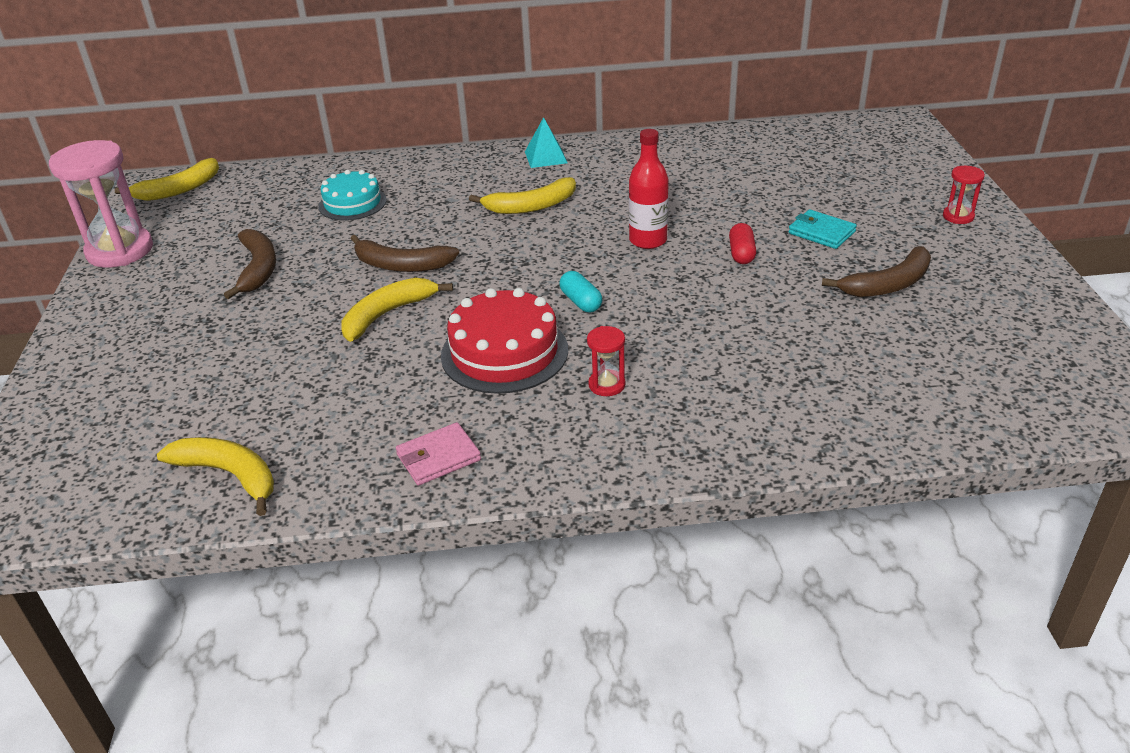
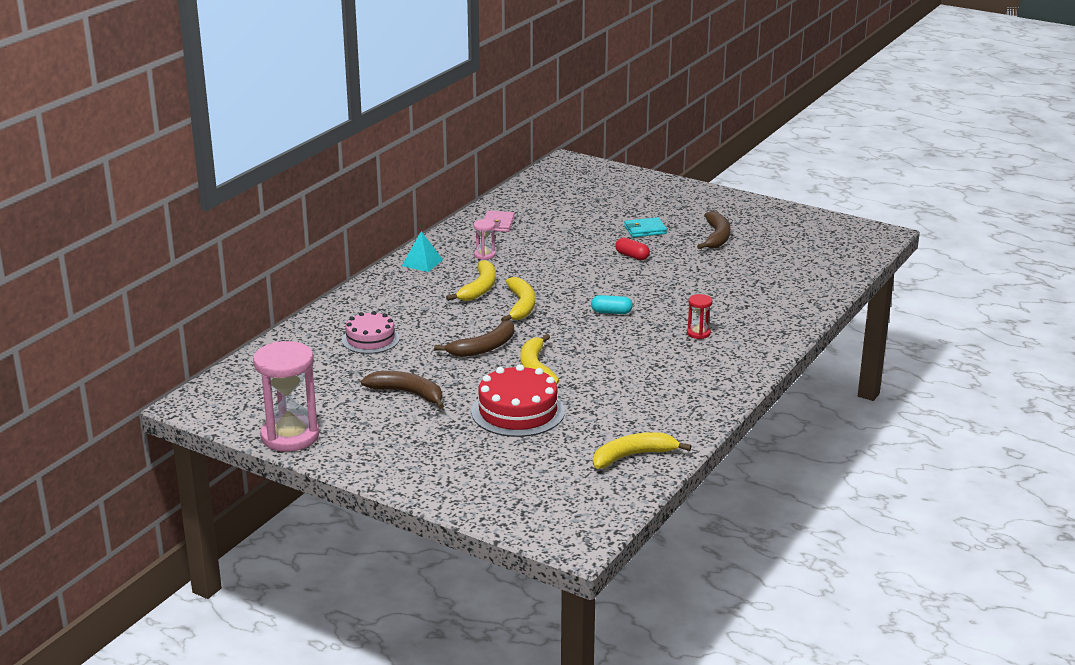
camera: 55 degrees left, 10 degrees down
yellow banana [115,158,219,201] -> yellow banana moved to [501,277,535,322]
turquoise cake [318,170,387,221] -> pink cake [342,311,400,354]
pink wallet [396,422,481,486] -> pink wallet moved to [484,211,515,232]
red cake [441,288,568,394] -> red cake moved to [471,364,565,437]
red bottle [629,129,669,249] -> none
red hourglass [943,166,985,224] -> none
none -> pink hourglass [473,219,496,260]

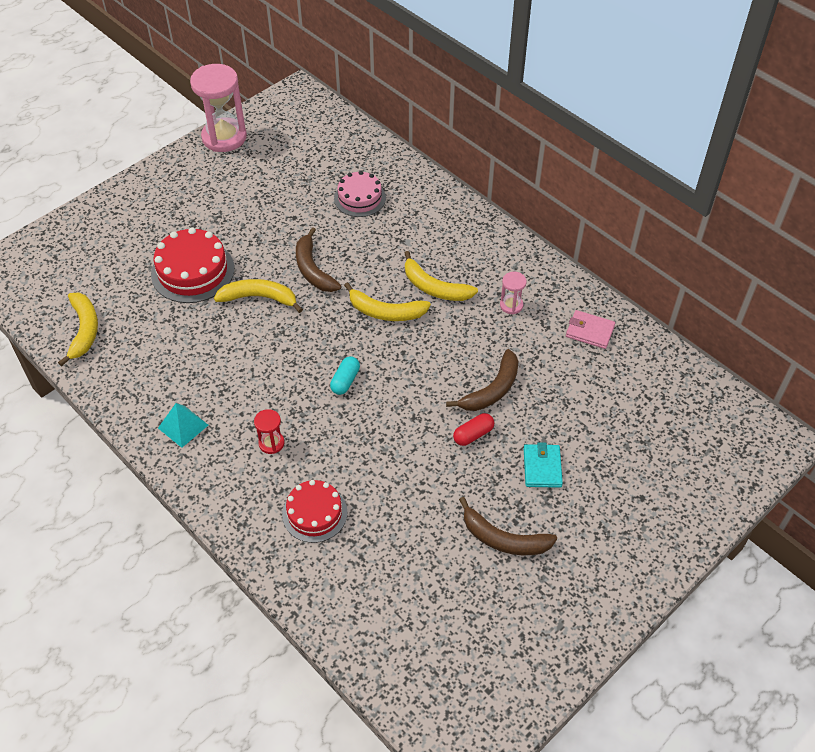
camera: 105 degrees right, 25 degrees up
brown banana [361,371,444,409] -> brown banana moved to [446,349,519,411]
turquoise pyramid [402,231,443,272] -> turquoise pyramid moved to [158,403,208,448]
none -> red cake [282,480,347,543]

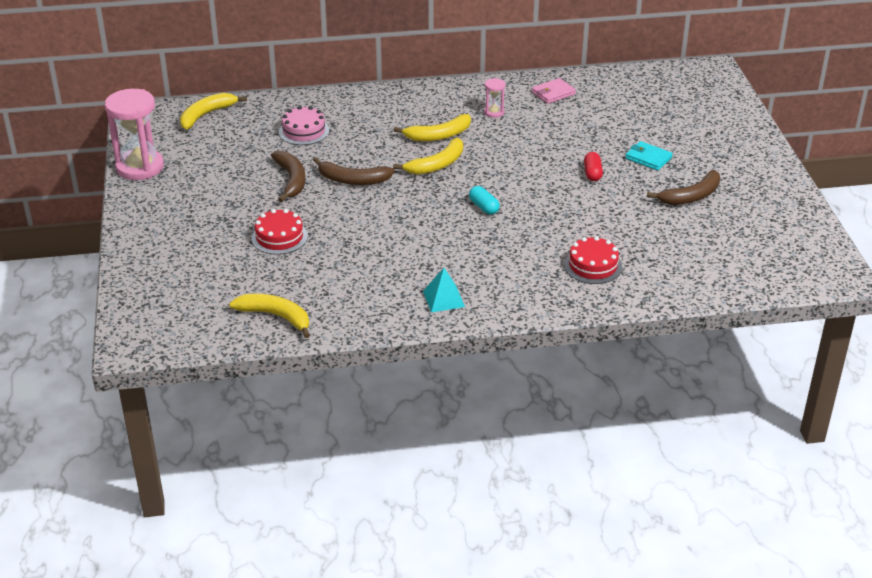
camera: 55 degrees left, 15 degrees down
red cake [151,227,234,303] -> red cake [251,209,308,255], size x0.66
yellow banana [214,279,303,313] -> yellow banana moved to [180,93,247,129]
red hourglass [254,409,284,454] -> none
brown banana [446,349,519,411] -> brown banana moved to [271,151,305,202]

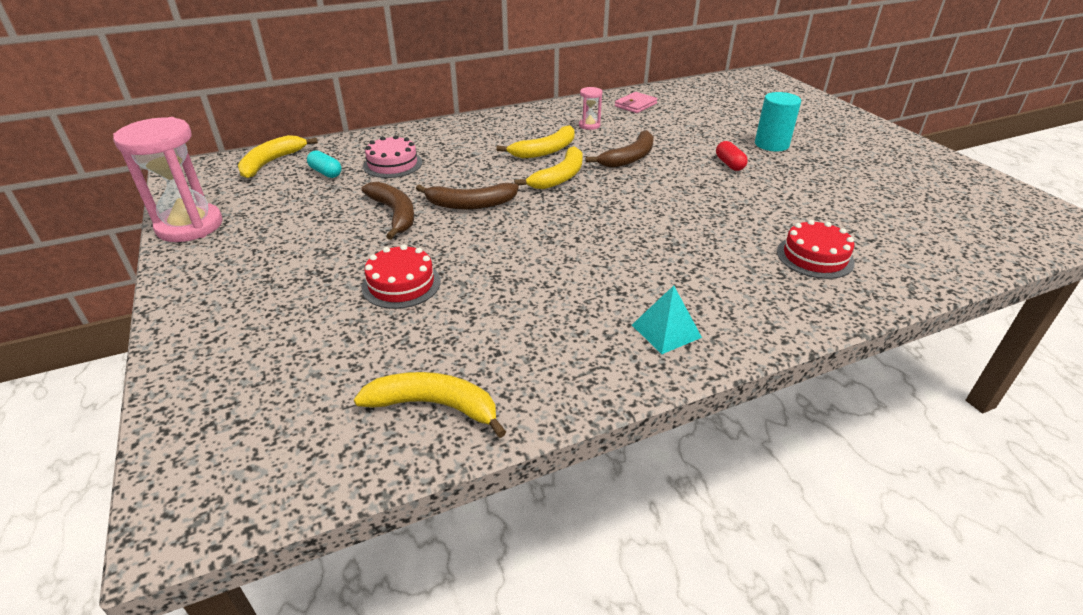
camera: 15 degrees left, 0 degrees up
turquoise capsule [469,186,500,215] -> turquoise capsule moved to [307,150,342,178]
turquoise wallet [625,141,673,171] -> turquoise cylinder [755,92,801,151]
brown banana [647,170,720,205] -> brown banana moved to [586,130,654,168]

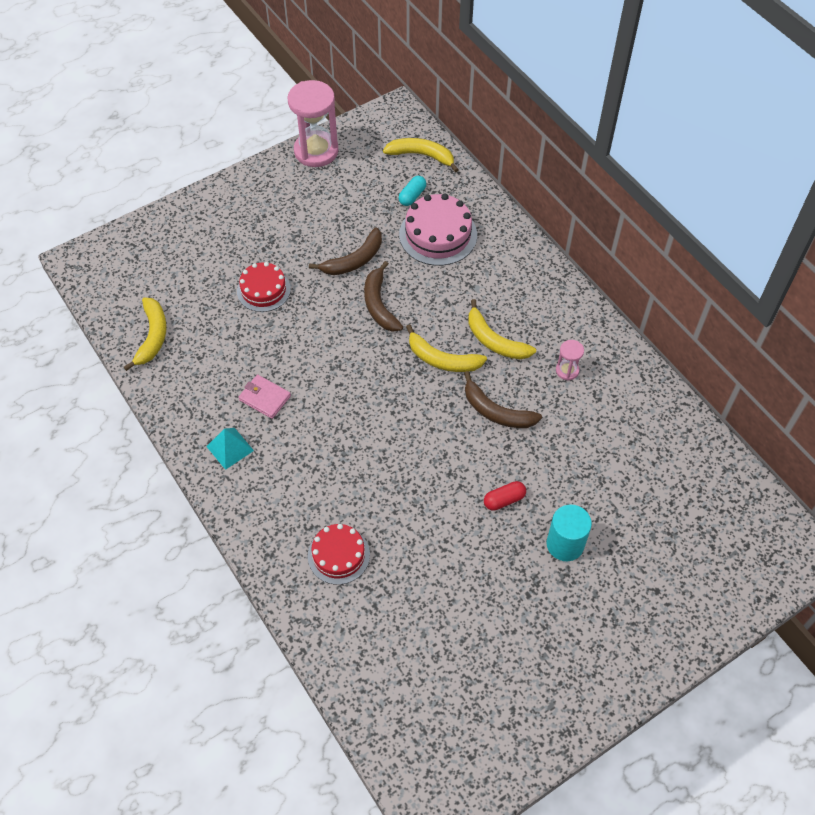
camera: 80 degrees right, 20 degrees up
pink cake [363,135,422,178] -> pink cake [399,194,477,266], size x1.51
pink wallet [615,92,658,113] -> pink wallet moved to [238,375,291,419]

